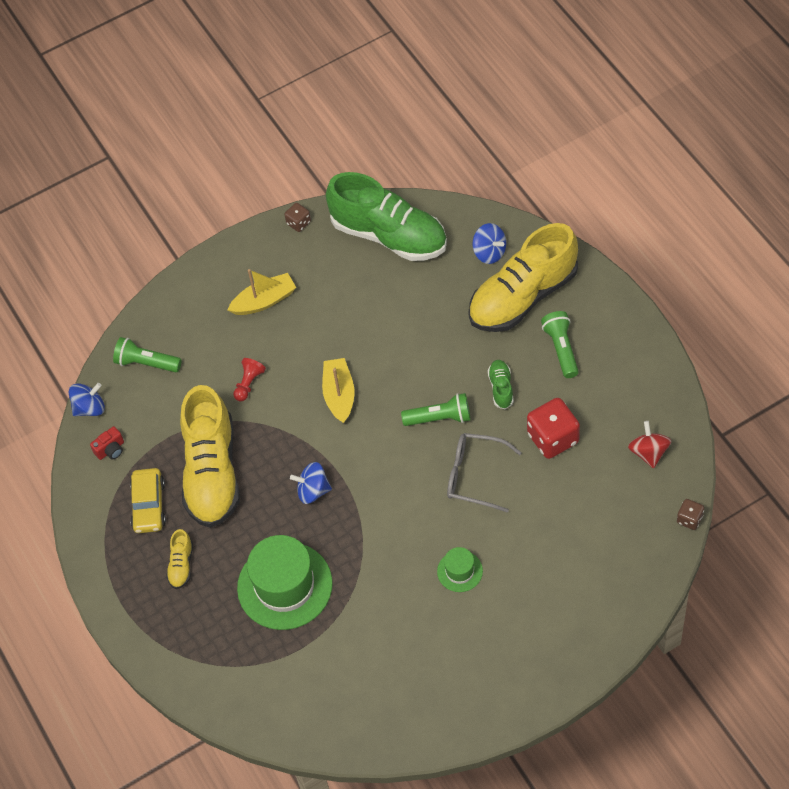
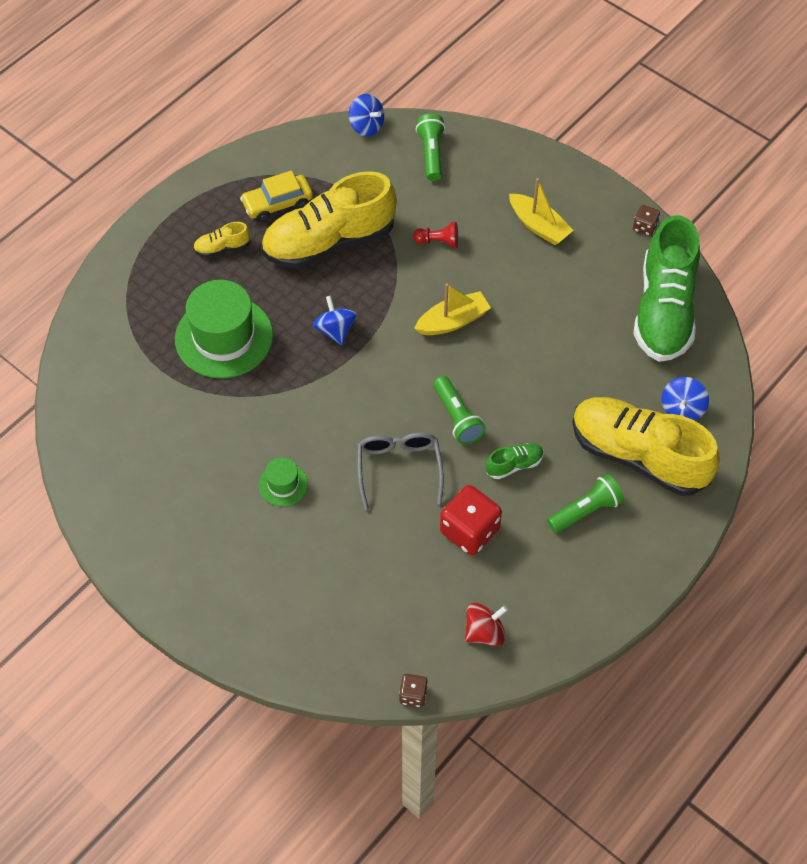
camera: 65 degrees right, 0 degrees up
red camera [90,426,124,460] -> none

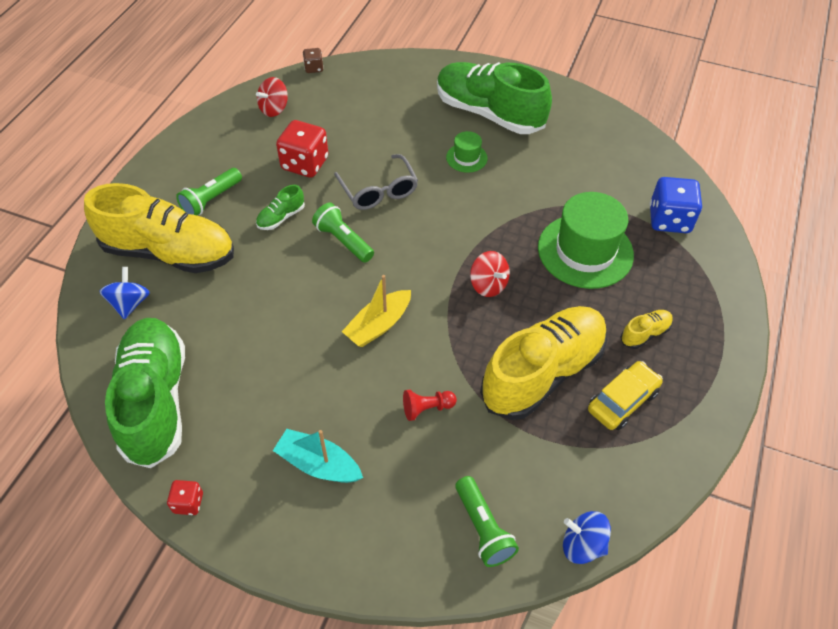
camera: 160 degrees right, 5 degrees down
blue spinning top [313,295,357,345] -> red spinning top [470,251,510,297]
yellow boat [509,178,574,245] -> turquoise boat [273,429,363,483]
brown dice [633,205,660,236] -> red dice [167,480,203,515]
none -> green shoe [437,62,552,134]
none -> blue dice [650,177,702,233]

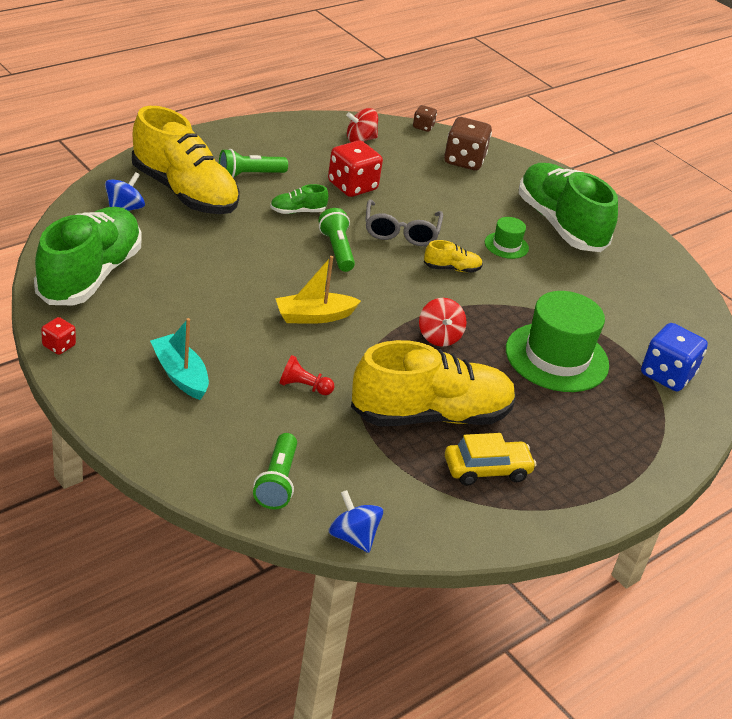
camera: 25 degrees right, 15 degrees down
yellow shoe [620,310,673,349] -> yellow shoe moved to [424,240,483,272]
none -> brown dice [444,117,492,170]

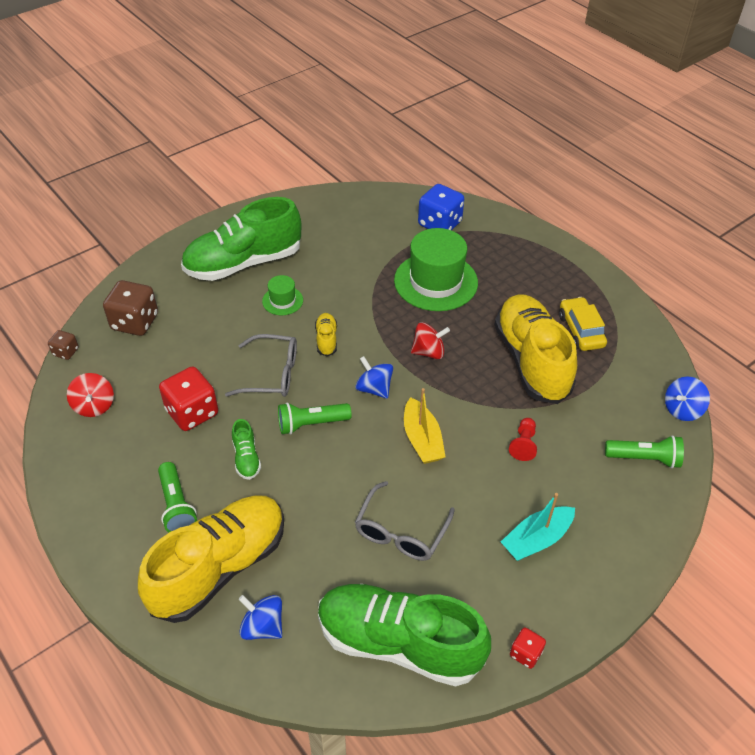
camera: 85 degrees left, 10 degrees up
none -> blue spinning top [355,356,393,399]
none -> grey glasses [355,481,455,561]

